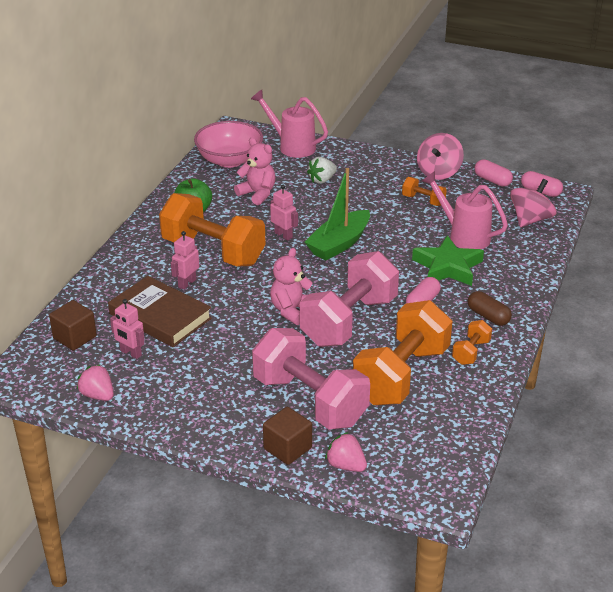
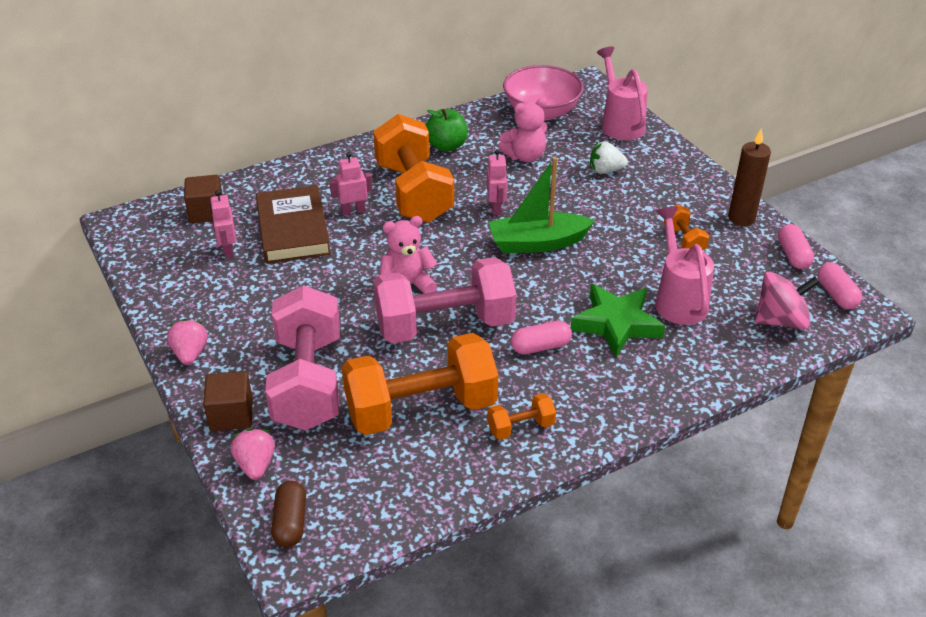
camera: 40 degrees right, 5 degrees up
pink strawberry [77,364,114,401] -> pink strawberry moved to [167,319,208,365]
pink teddy bear [234,138,276,205] -> pink teddy bear turned 75 degrees clockwise [498,98,548,162]
pink spinning top [417,133,464,180] -> brown candle [728,128,771,226]
brown capsule [468,291,512,326] -> brown capsule moved to [271,481,306,547]

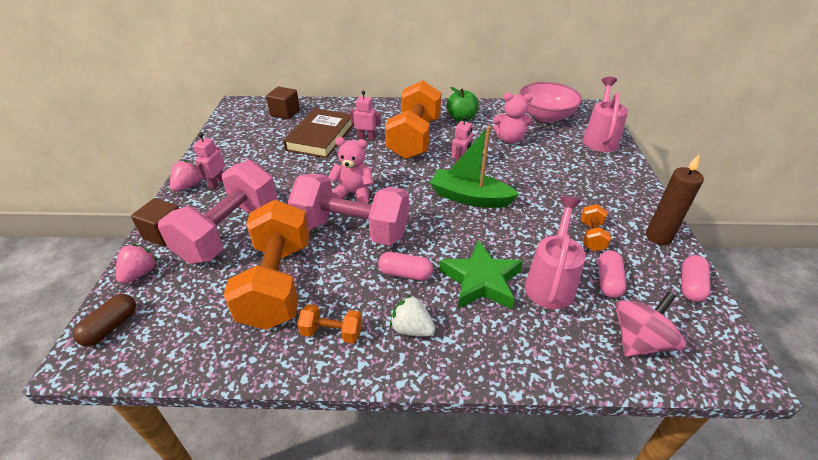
camera: 30 degrees right, 0 degrees up
pink robot [210,190,236,258] -> pink robot moved to [193,133,225,189]
orange dumbbell [342,333,498,435] -> orange dumbbell turned 75 degrees clockwise [223,200,310,330]
white strawberry [590,141,628,174] -> white strawberry moved to [390,295,435,337]
pink spinning top [755,272,820,330] -> pink spinning top turned 60 degrees counterclockwise [615,292,686,357]
pink capsule [817,262,862,310] -> pink capsule moved to [598,251,627,298]

